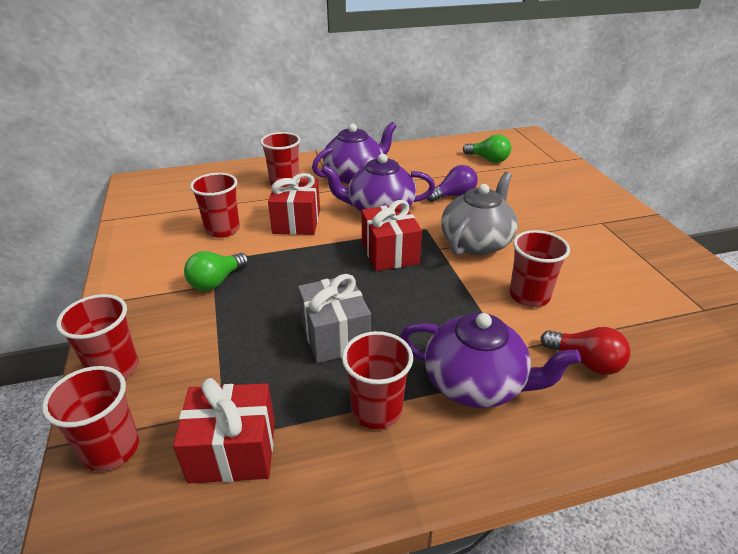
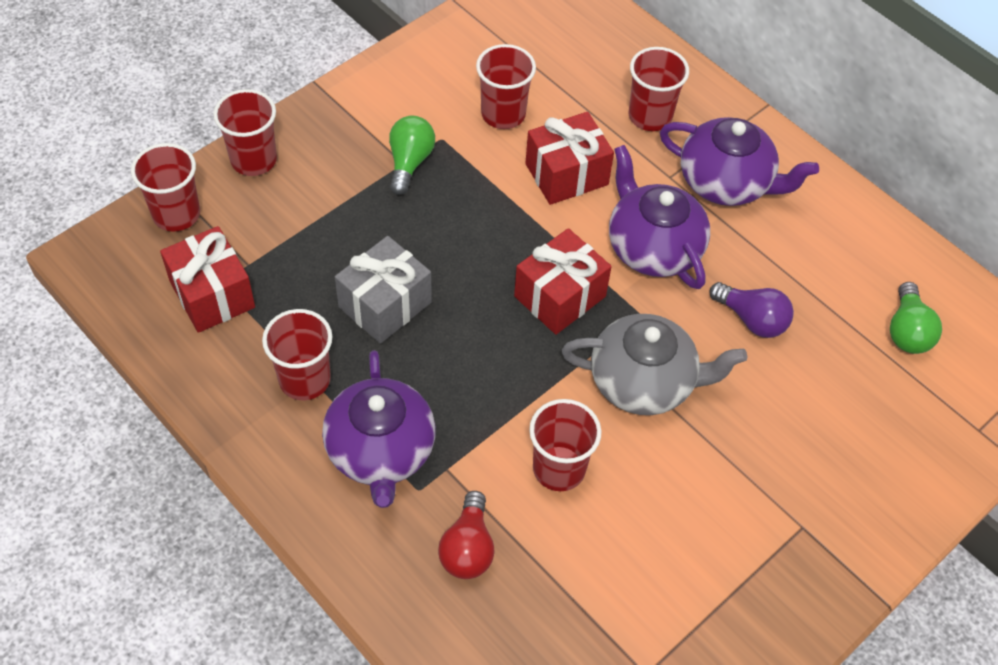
camera: 60 degrees right, 20 degrees up
green light bulb [184,251,249,291] -> green light bulb turned 90 degrees clockwise [389,115,435,195]

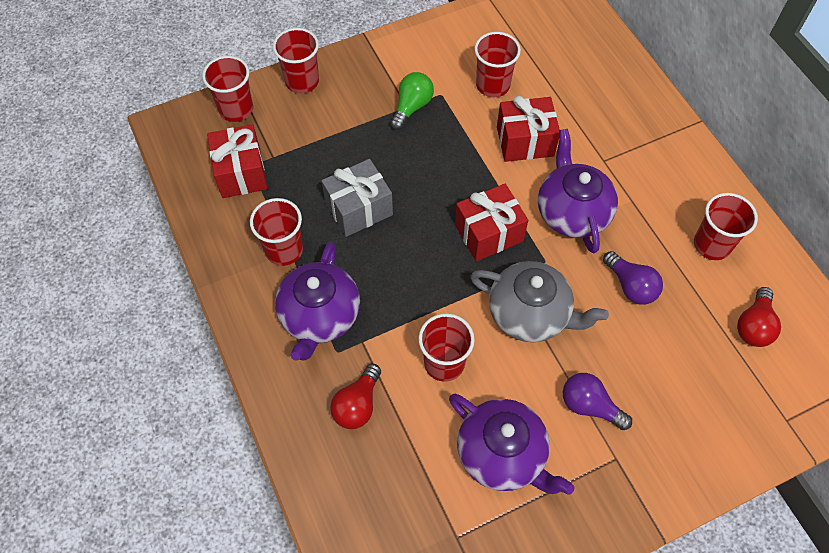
camera: 20 degrees right, 5 degrees up
red cup [629,47,689,131] -> red cup moved to [694,193,758,260]
purple teapot [660,117,819,206] -> purple teapot moved to [449,394,575,495]
green light bulb [890,282,942,354] -> red light bulb [737,287,781,347]
none -> purple light bulb [563,373,632,430]

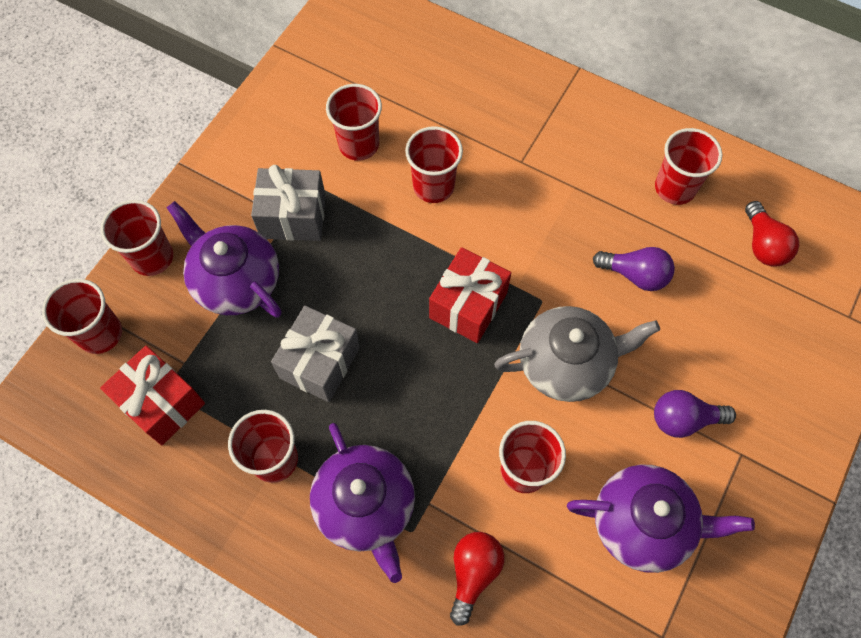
camera: 35 degrees left, 5 degrees up
red light bulb [330,364,381,429] -> red light bulb turned 150 degrees counterclockwise [450,532,504,626]
green light bulb [390,72,434,130] -> grey gift [251,165,326,241]
red gift [497,95,560,162] -> red cup [405,126,463,203]
purple teapot [538,129,618,253] -> purple teapot moved to [167,201,282,318]

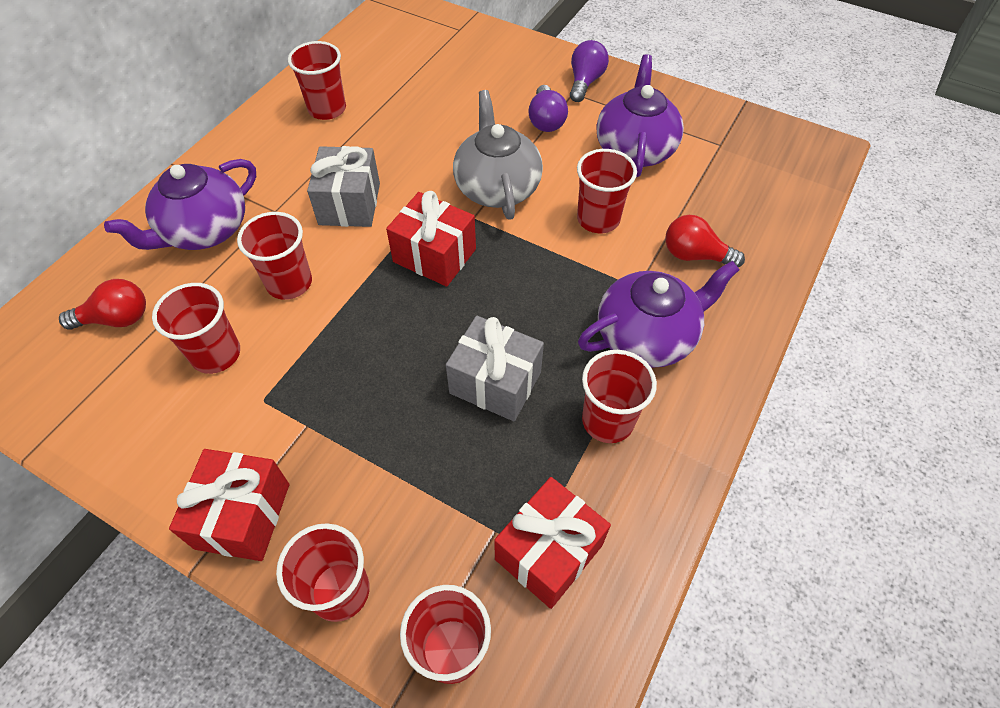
camera: 90 degrees left, 10 degrees down
purple teapot [167,201,282,318] -> purple teapot moved to [104,159,256,250]
grey gift [251,165,326,241] -> grey gift moved to [307,146,380,227]
purple light bulb [593,247,675,291] -> purple light bulb moved to [570,40,609,102]
red light bulb [745,201,799,267] -> red light bulb moved to [59,279,146,330]
none -> red gift [169,449,289,561]

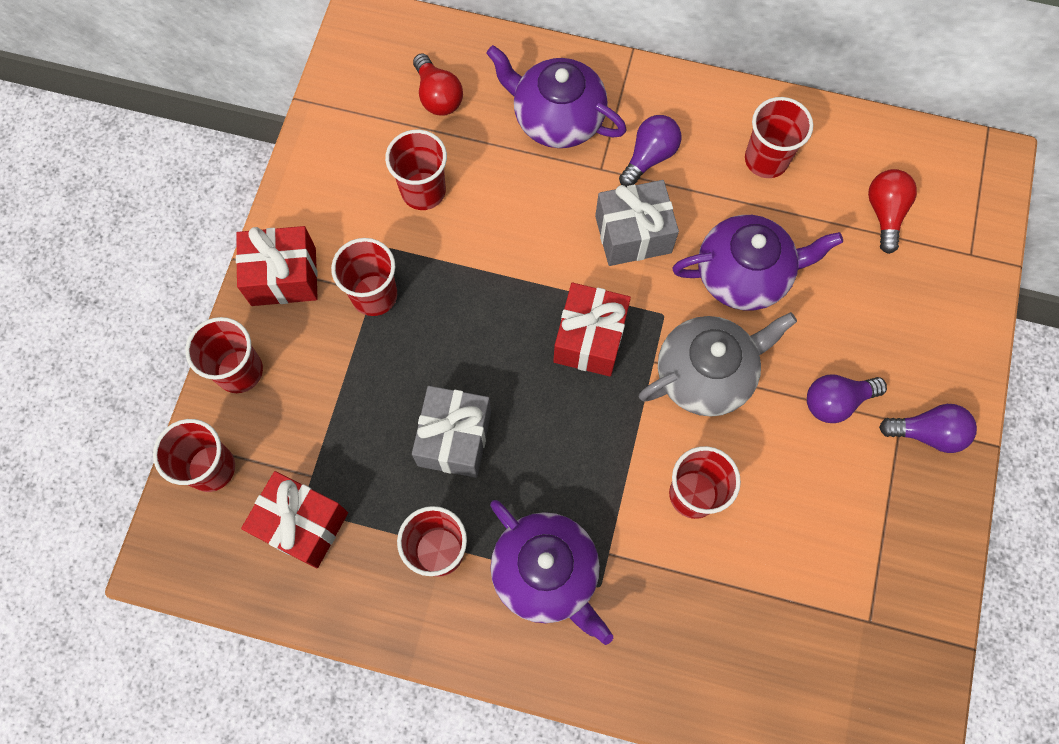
camera: 75 degrees right, 15 degrees up
red cup [237,212,312,300] -> red cup moved to [331,238,397,316]
purple teapot [597,54,684,177] -> purple teapot moved to [673,215,843,311]
red light bulb [665,215,745,268] -> red light bulb moved to [868,169,917,254]
none -> purple light bulb [619,115,682,187]

